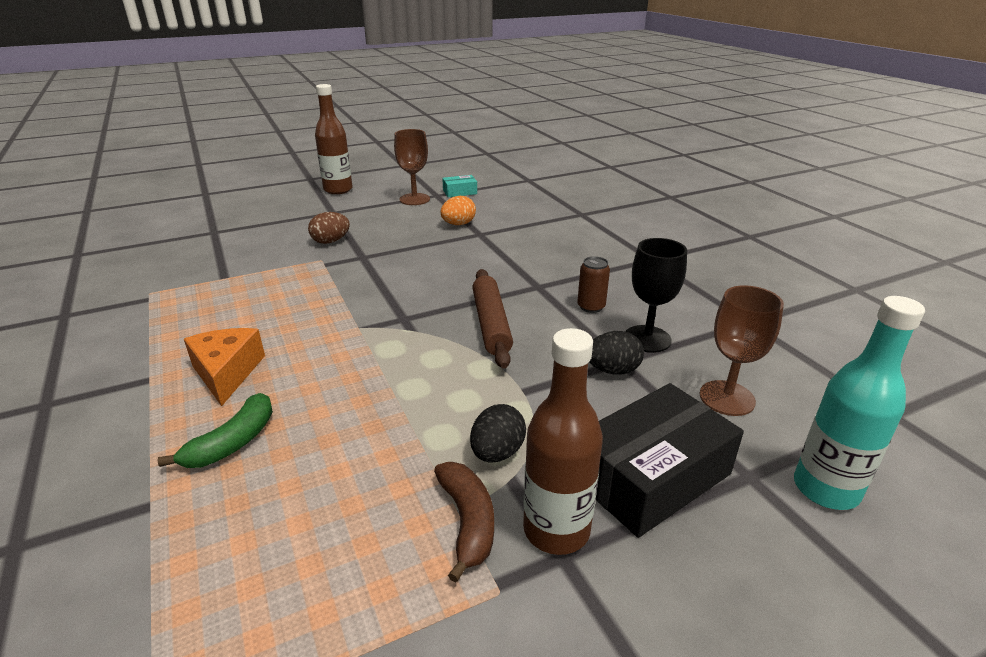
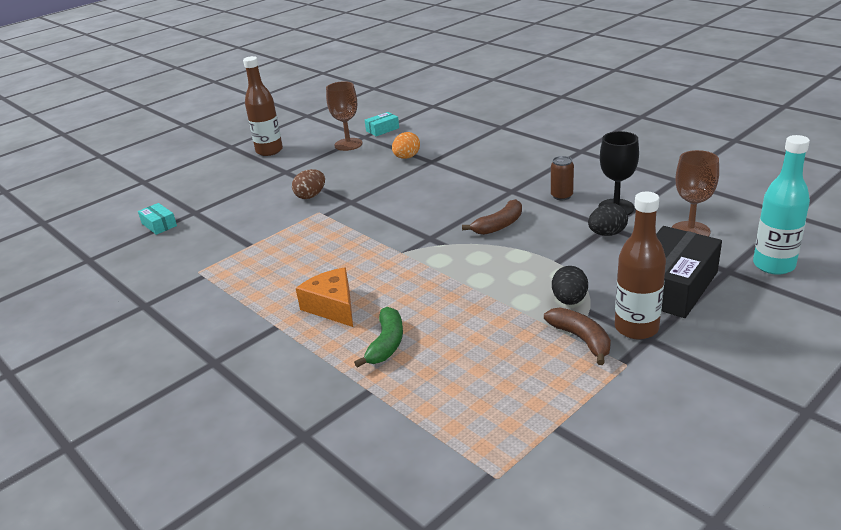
camera: 15 degrees left, 0 degrees up
brown rolling pin [472,269,513,369] -> brown banana [462,199,522,235]
none -> turquoise box [138,203,177,235]

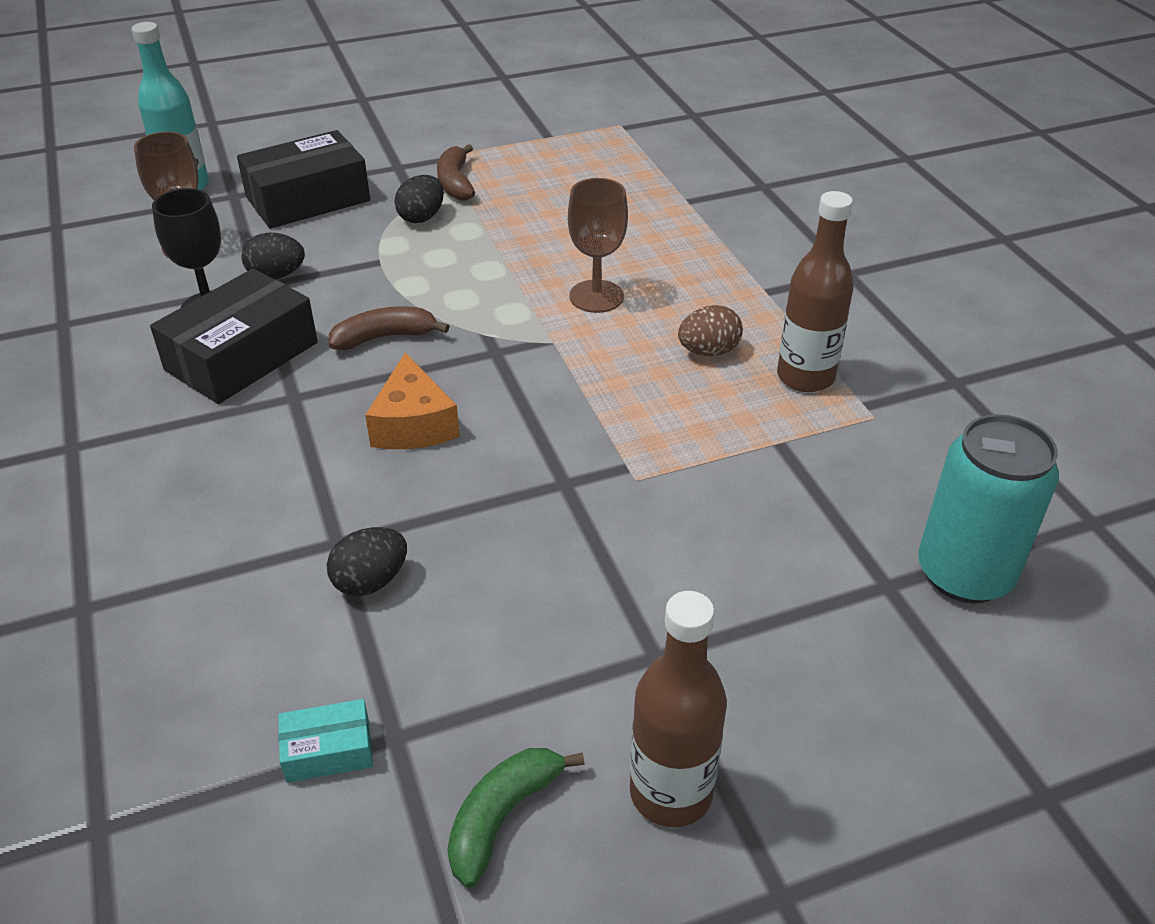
camera: 160 degrees left, 10 degrees up
turquoise box [138,203,177,235] -> turquoise can [918,414,1059,604]
brown egg [292,169,325,199] -> brown egg moved to [678,305,743,356]
orange cheese [296,267,353,327] -> orange cheese moved to [365,352,460,449]
brown goblet [326,81,363,151] -> brown goblet moved to [568,178,628,313]
green banana [354,307,403,368] -> green banana moved to [447,748,585,888]
orange egg [392,132,420,159] -> black egg [327,527,407,596]
brown can [551,156,574,200] -> black box [150,268,318,404]
brown bottle [615,192,666,339] -> brown bottle moved to [777,191,854,392]

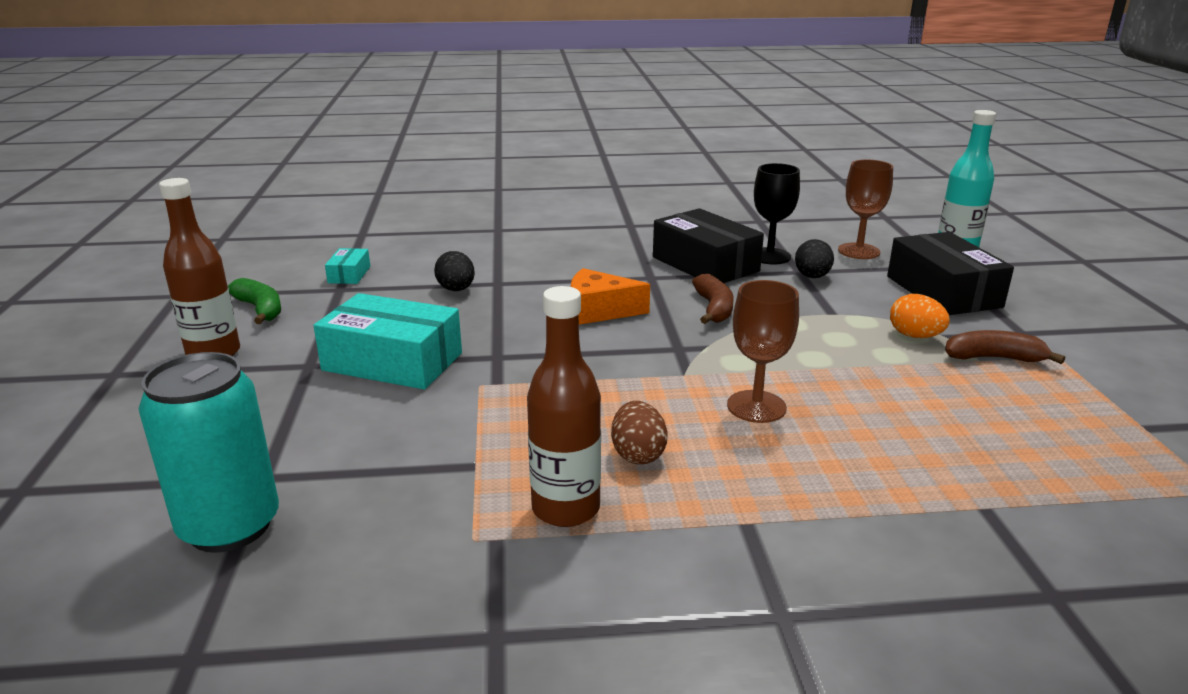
camera: 105 degrees right, 15 degrees down
black egg [394,175,444,223] -> orange egg [890,294,950,338]
none -> turquoise box [313,293,462,389]

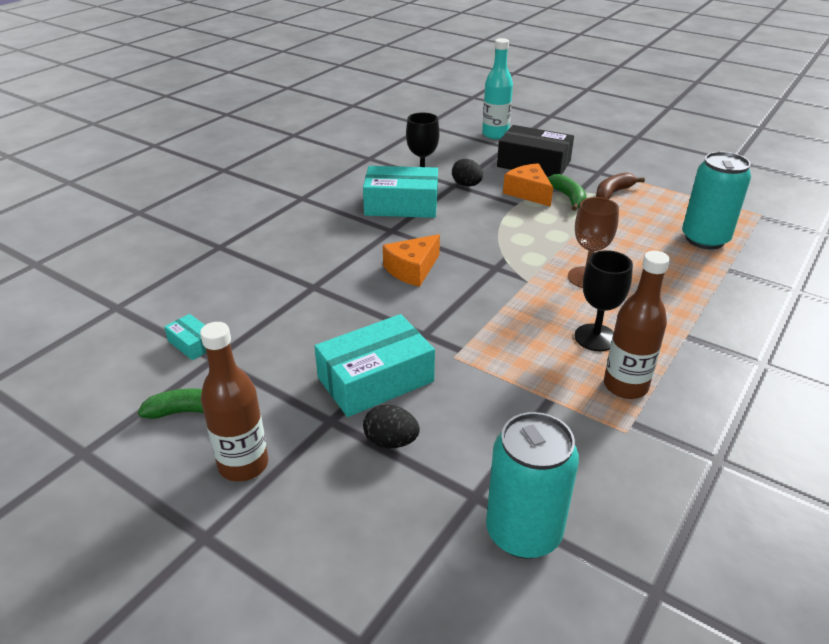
camera: 50 degrees left, 10 degrees up
black egg [434,251,475,291] -> black egg moved to [363,404,420,448]
brown egg [611,401,668,465] -> black goblet [575,250,633,351]
black box [653,208,764,283] -> turquoise box [363,166,438,218]
brown banana [692,274,734,324] -> none
brown goblet [838,159,893,259] -> none
orange egg [890,294,950,338] -> green banana [548,174,586,211]
none -> orange cheese [503,163,553,207]
none -> turquoise can [682,152,751,249]

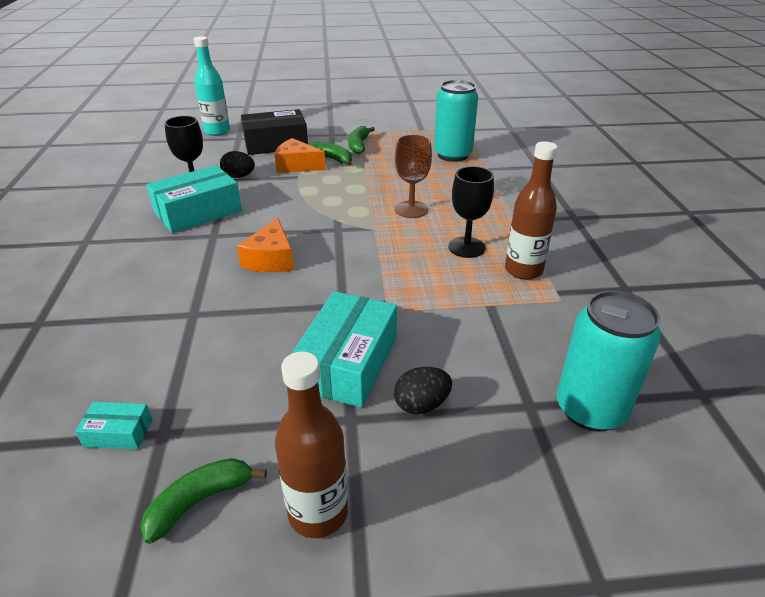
camera: 40 degrees left, 0 degrees up
brown banana [596,172,645,199] -> green banana [348,126,375,154]

